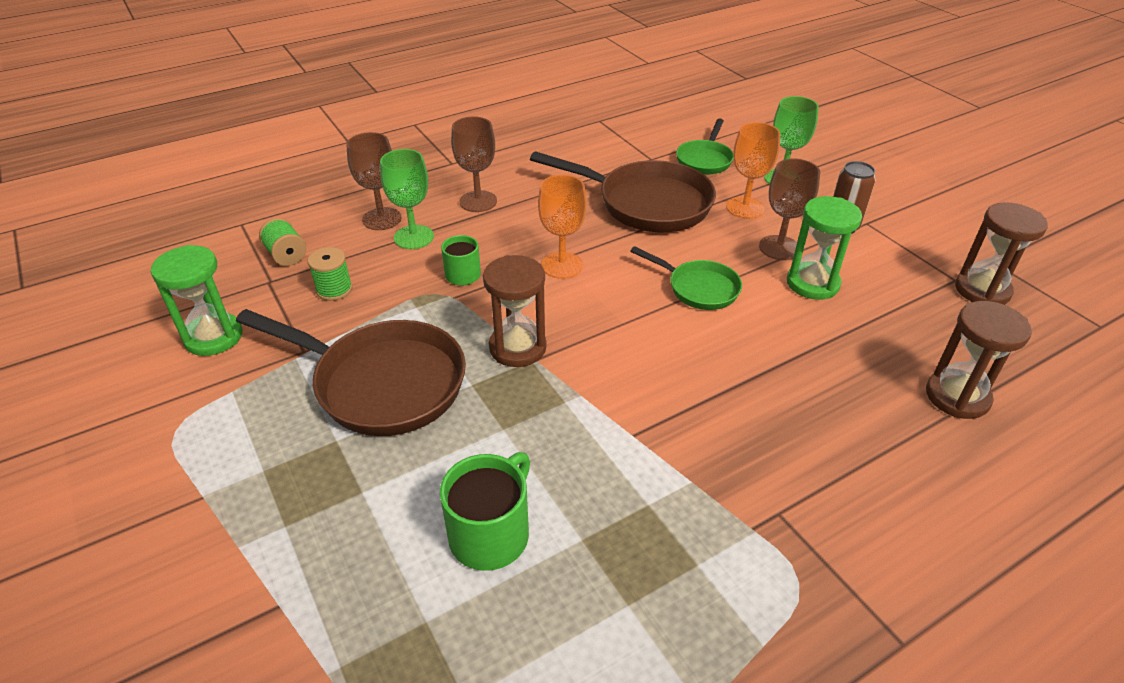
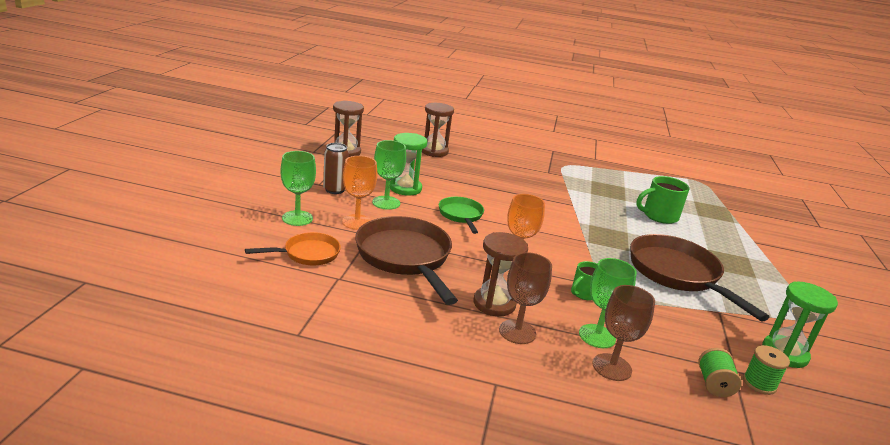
camera: 140 degrees left, 15 degrees down
green spool [307,247,352,301] -> green spool moved to [743,345,790,395]
brown hourglass [483,255,546,367] -> brown hourglass moved to [473,232,528,316]
green pan [676,119,734,175] -> orange pan [245,232,341,265]
brown goblet [759,159,820,260] -> green goblet [372,140,406,210]

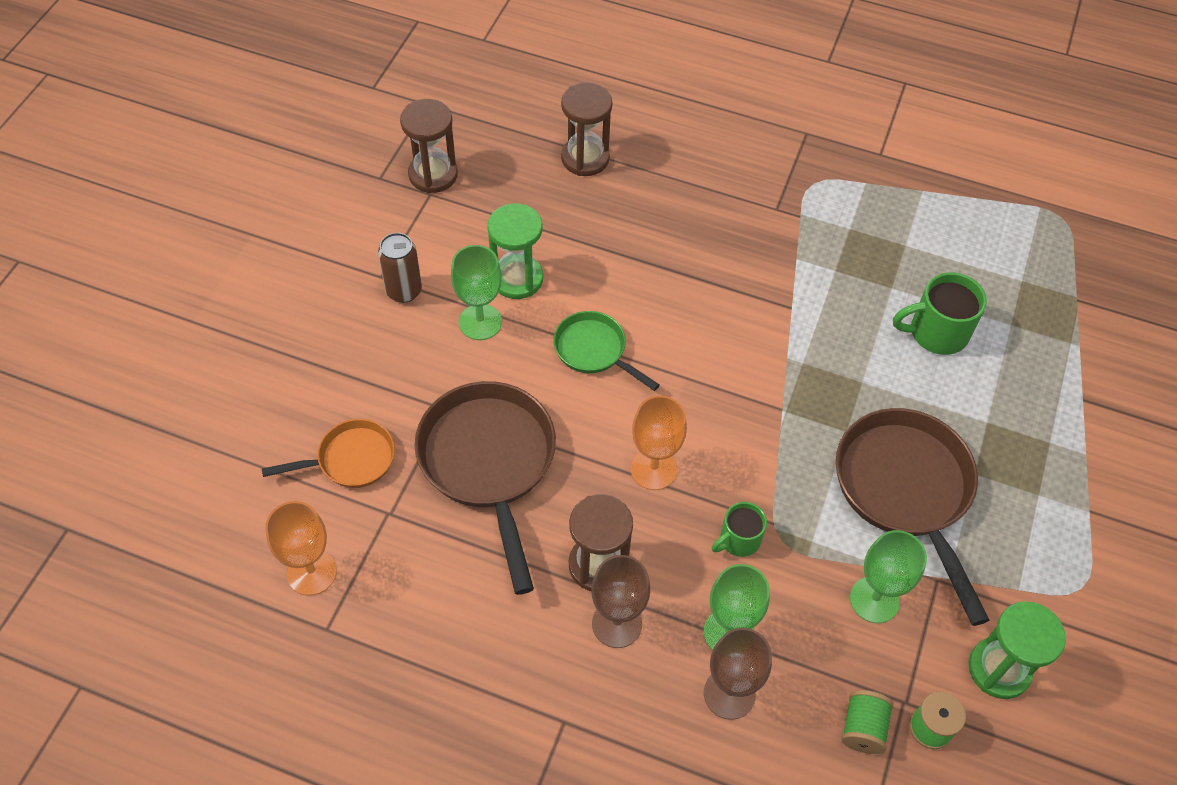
camera: 10 degrees right, 30 degrees up
green goblet [280,151,316,226] -> green goblet moved to [850,530,927,623]
orange goblet [342,156,377,230] -> orange goblet moved to [265,501,337,596]
green pan [439,197,484,234] -> green pan turned 45 degrees counterclockwise [553,311,660,391]

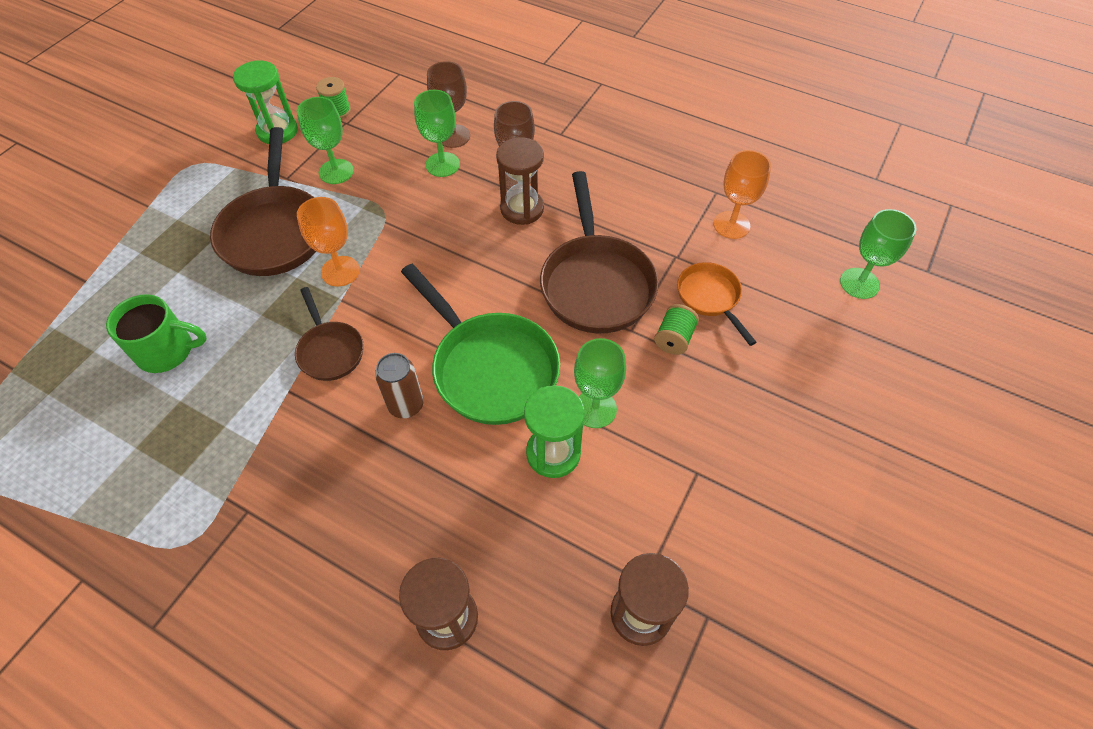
camera: 170 degrees left, 0 degrees up
orange pan [262,419,395,488] -> orange pan turned 75 degrees clockwise [677,262,757,346]
brown can [378,233,422,303] -> brown can moved to [375,353,424,418]
green pan [553,311,660,391] -> green pan [401,264,560,425], size x1.83
orange goblet [630,395,687,490] -> orange goblet moved to [297,197,360,287]
green mug [712,502,767,557] -> none
green spool [841,690,894,754] -> green spool moved to [654,304,699,355]
none -> brown pan [295,287,364,381]
none -> green goblet [840,209,916,299]

